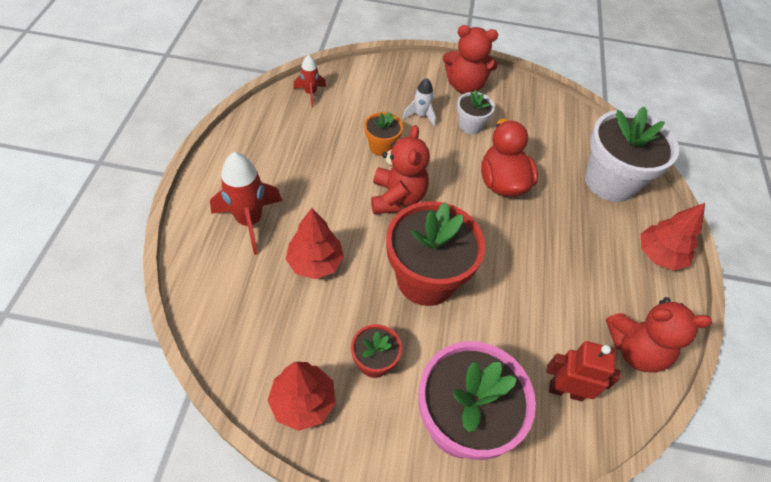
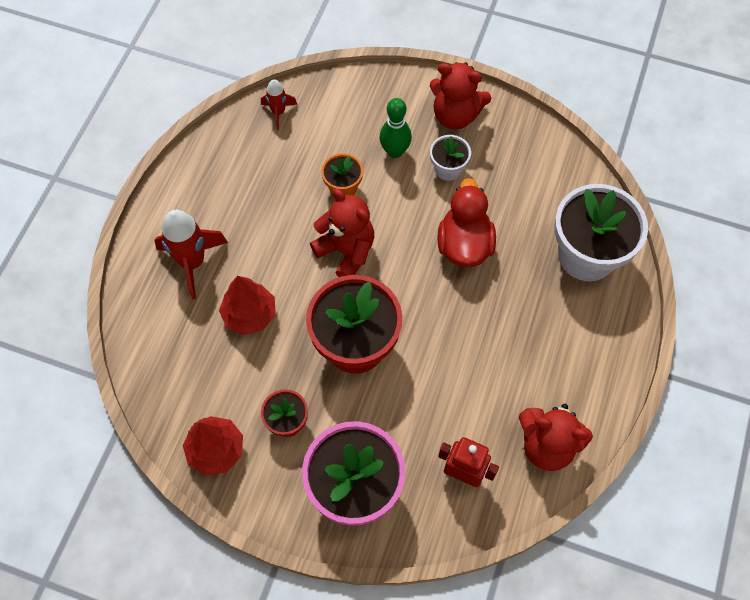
camera: 15 degrees right, 10 degrees up
red teddy bear [371,125,430,214] -> red teddy bear turned 60 degrees counterclockwise [310,188,374,277]
white rocket [403,78,436,126] -> green bowling pin [380,98,412,158]
red tree [641,203,705,271] -> none

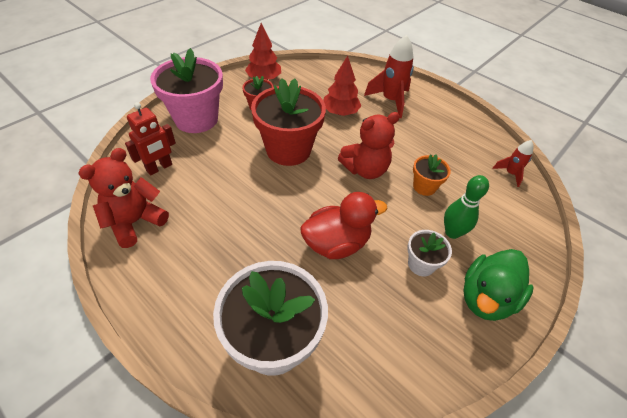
camera: 110 degrees right, 15 degrees down
red teddy bear [430,62,491,129] -> green duck [463,249,534,321]
red duck [437,178,496,267] -> red duck turned 45 degrees counterclockwise [300,192,387,259]

